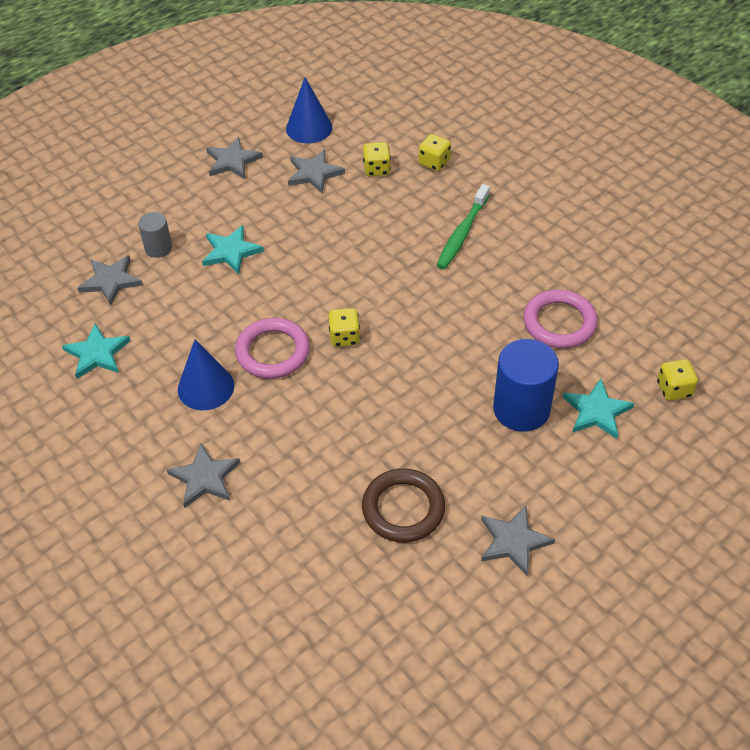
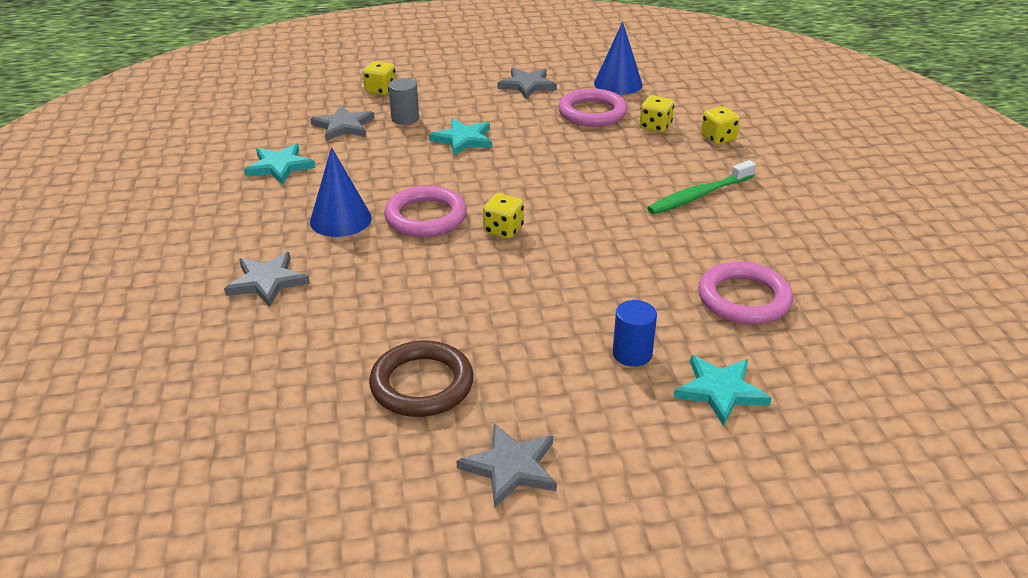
camera: 30 degrees right, 15 degrees down
grey star [288,149,345,193] -> pink ring [558,88,628,127]
blue cylinder [493,339,559,432] -> blue cylinder [613,300,657,367], size x0.54
yellow dice [657,359,698,401] -> yellow dice moved to [363,61,396,95]

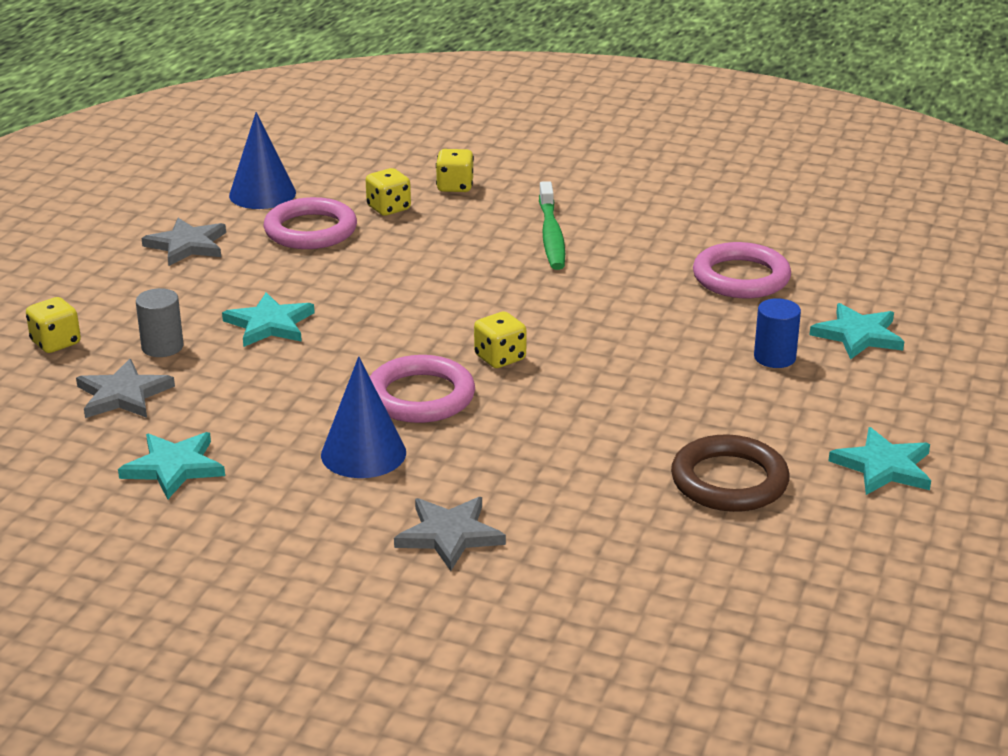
camera: 60 degrees left, 5 degrees down
grey star [457,423,557,508] -> turquoise star [828,427,931,495]

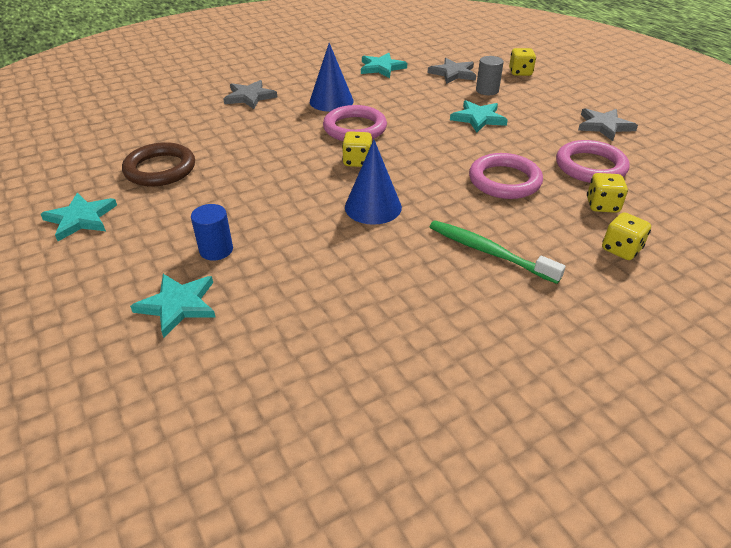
camera: 130 degrees right, 10 degrees up
blue cone [229,112,296,209] -> blue cone moved to [345,140,402,225]
pink ring [693,242,791,298] -> pink ring moved to [469,153,543,199]

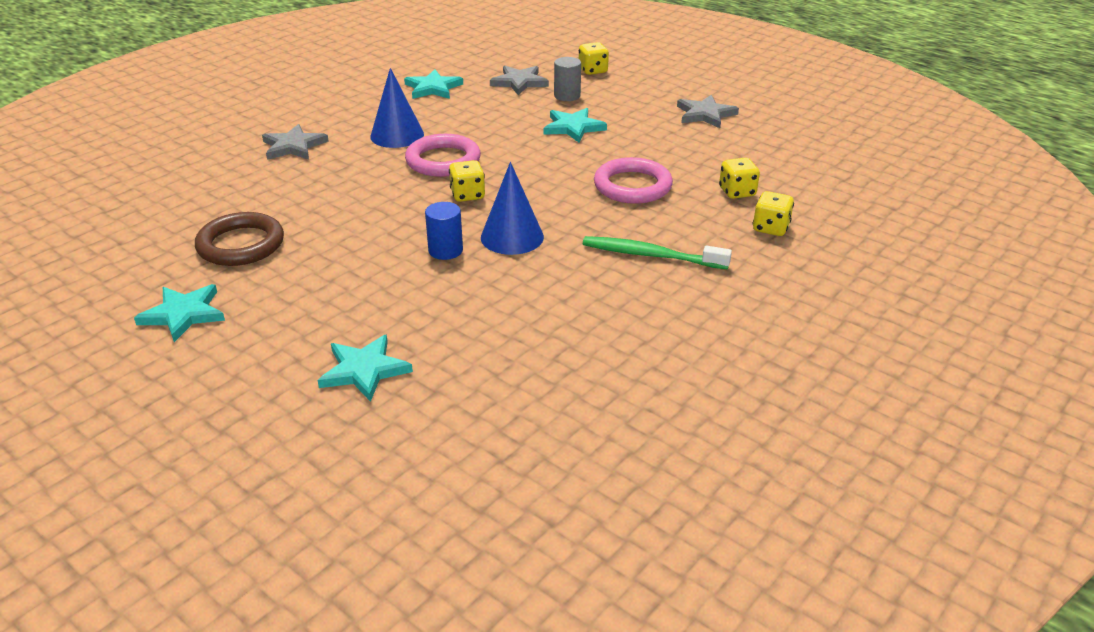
camera: 20 degrees left, 5 degrees down
blue cylinder [191,204,233,261] -> blue cylinder moved to [425,202,463,260]
pink ring [556,140,630,183] -> none

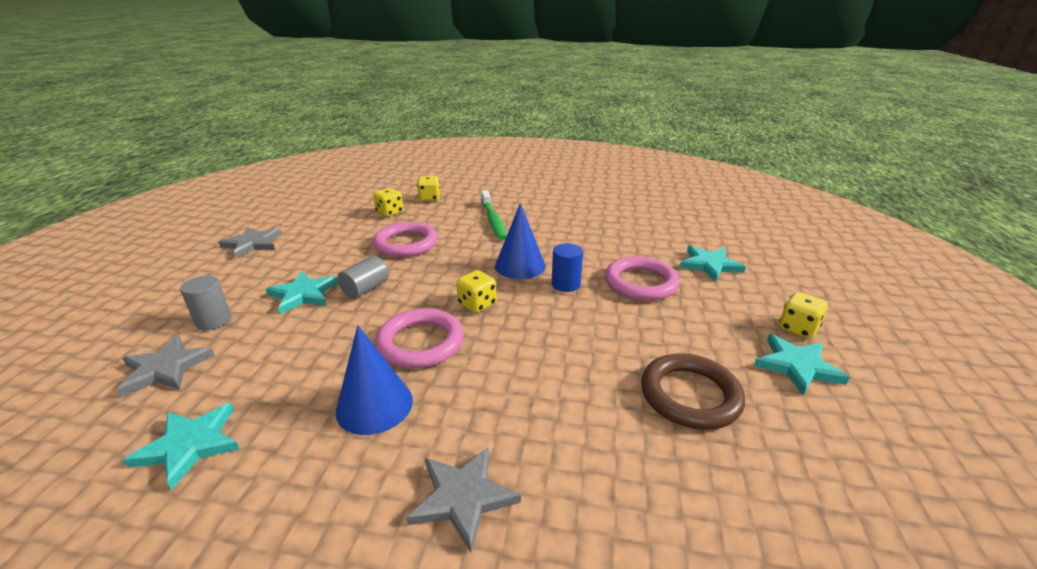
camera: 120 degrees left, 5 degrees down
yellow dice [579,42,609,75] -> yellow dice moved to [779,292,828,339]
none -> grey cylinder [337,256,389,299]
none -> pink ring [605,256,680,301]

